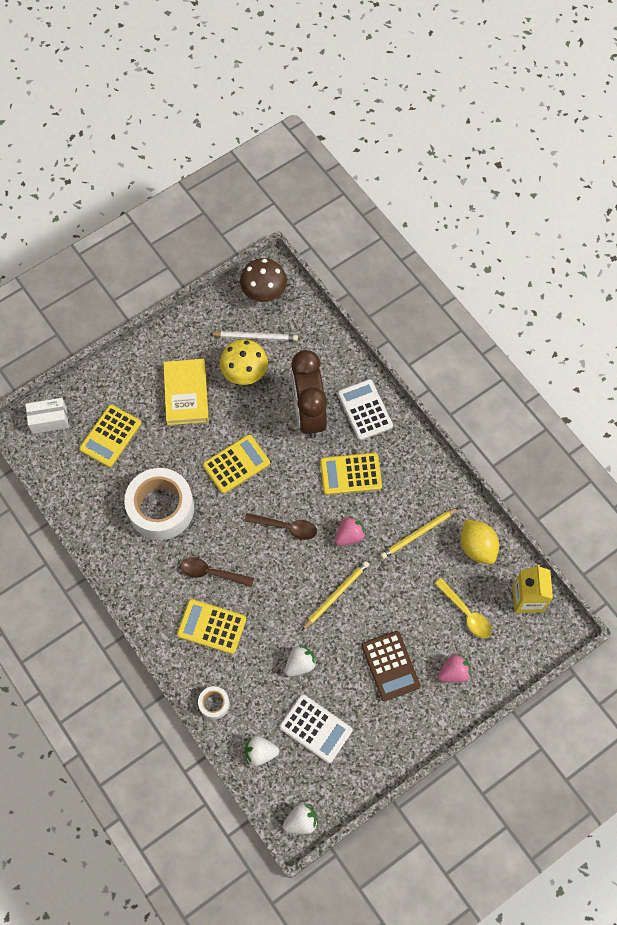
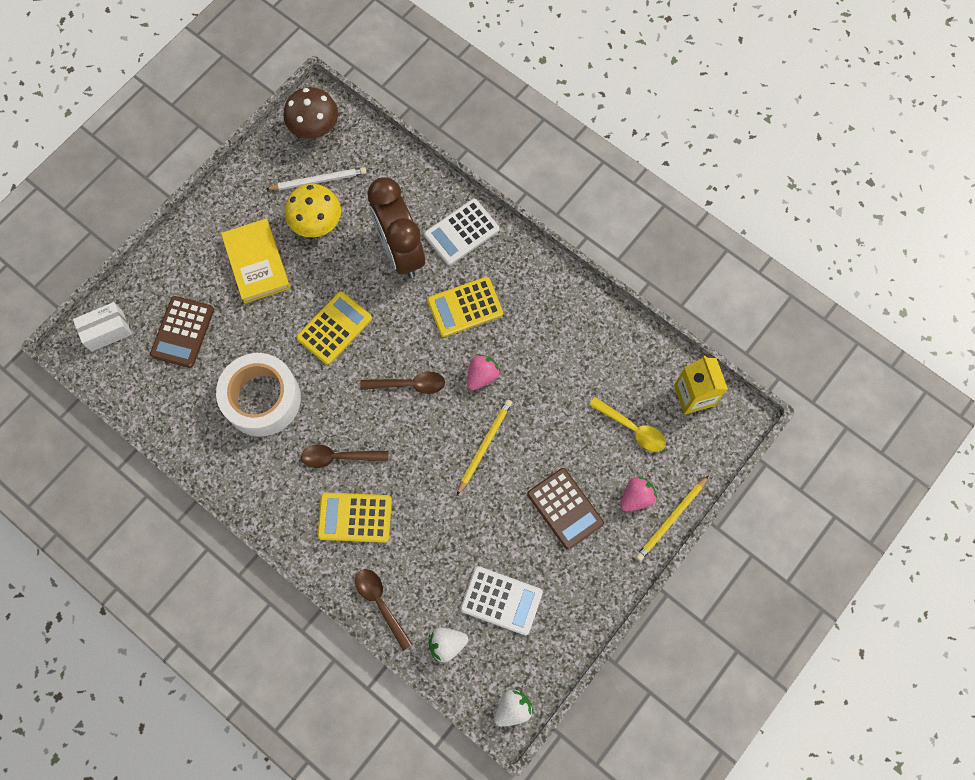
camera: 15 degrees left, 5 degrees up
yellow calculator [79,405,141,467] -> brown calculator [150,296,214,368]
white tape [198,686,230,720] -> brown spoon [355,569,413,651]
white strawberry [285,645,317,677] -> none
white calculator [337,379,393,440] -> white calculator turned 90 degrees counterclockwise [424,199,499,265]
yellow pencil [380,507,459,559] -> yellow pencil moved to [636,475,709,561]
yellow lemon [461,519,499,564] -> none

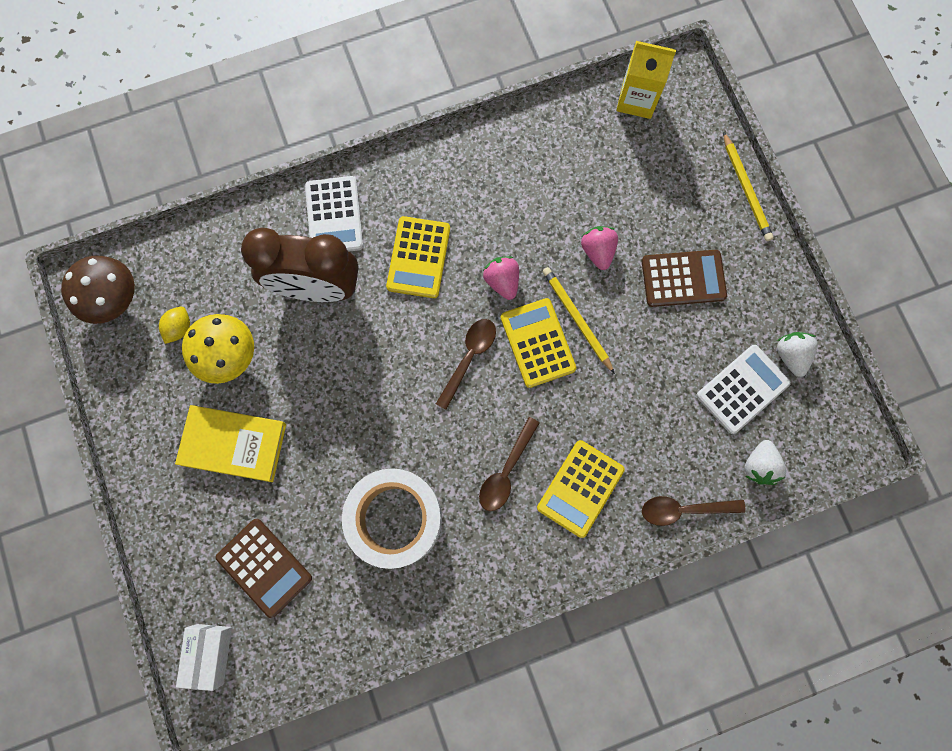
camera: 60 degrees left, 5 degrees up
white pencil [266,167,366,190] -> yellow lemon [159,307,190,344]
yellow calculator [296,291,372,365] -> yellow calculator moved to [501,298,576,388]
white strawberry [494,688,533,726] -> white strawberry moved to [777,332,818,377]
yellow spoon [589,397,666,452] -> none
pink strawberry [621,476,657,512] -> pink strawberry moved to [581,226,618,270]

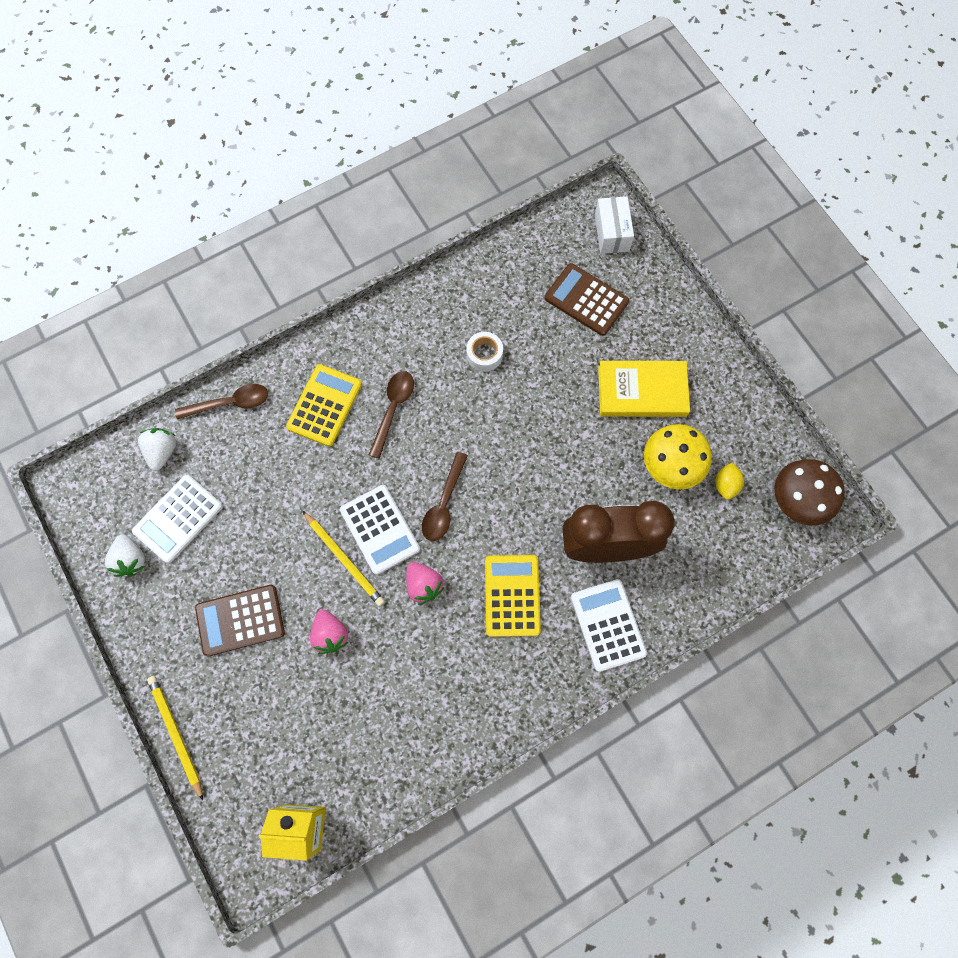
camera: 170 degrees right, 5 degrees down
white tape [342,468,442,569] -> white tape [466,332,503,372], size x0.44
yellow calculator [501,298,576,388] -> white calculator [340,485,420,575]

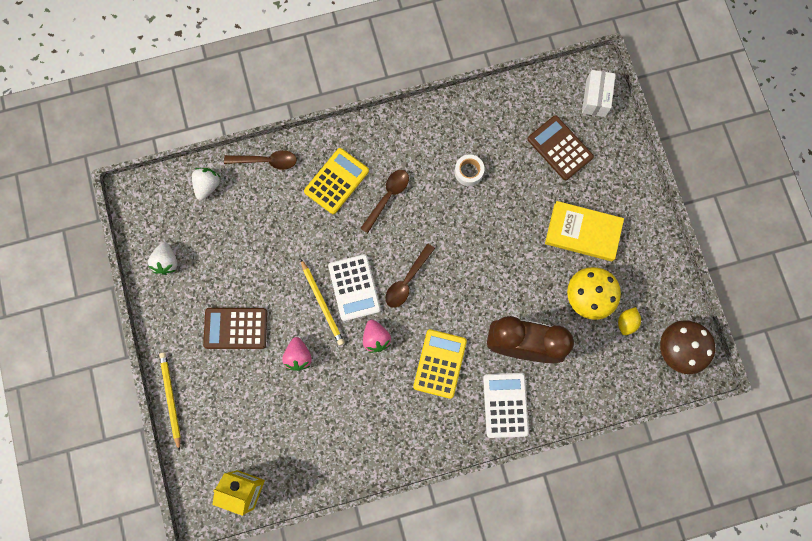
camera: 15 degrees right, 5 degrees up
white calculator [132,475,223,563] -> none

